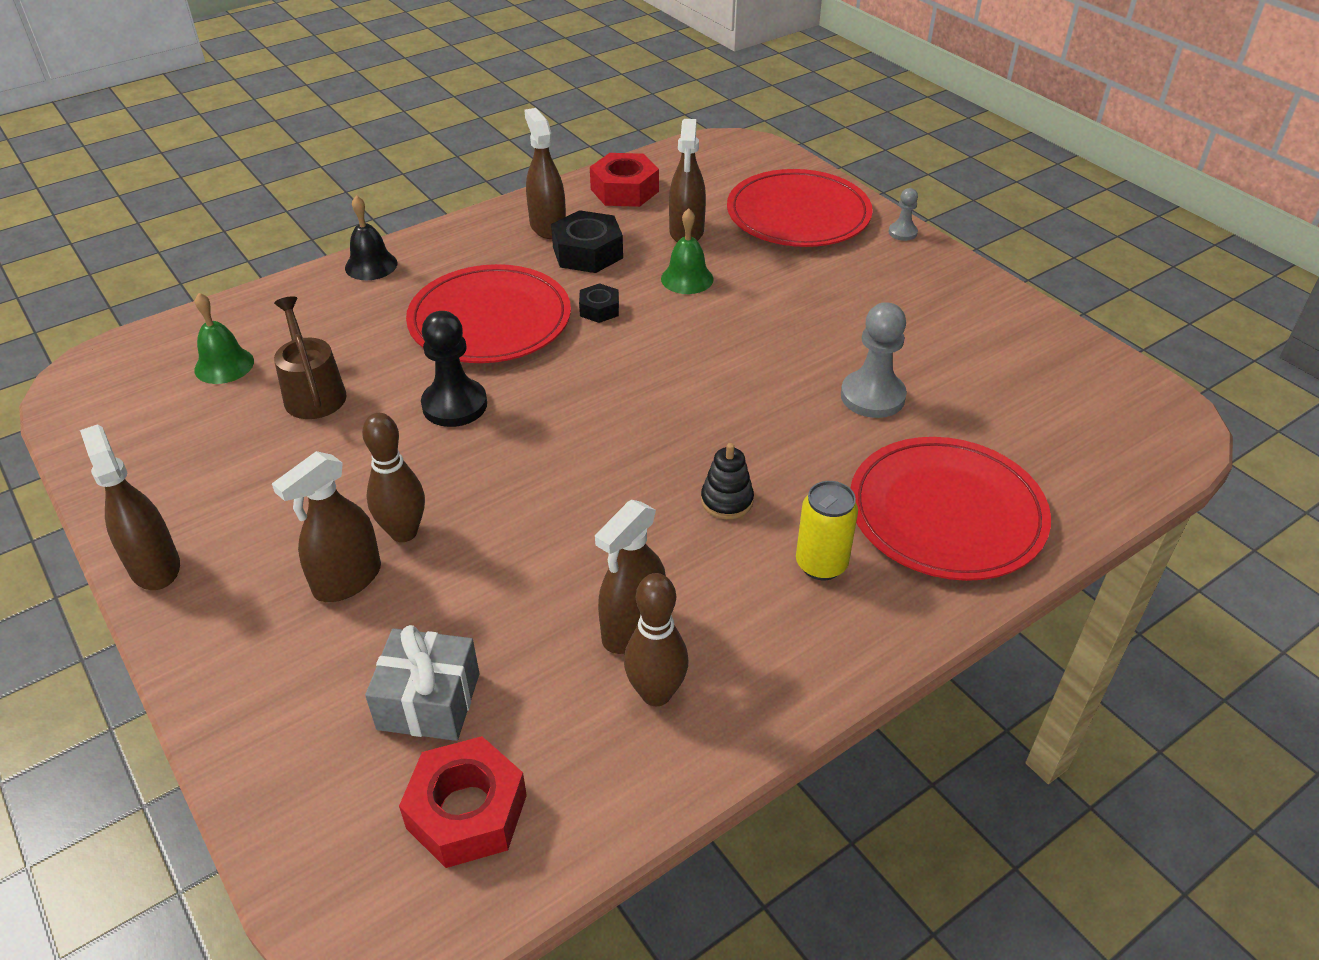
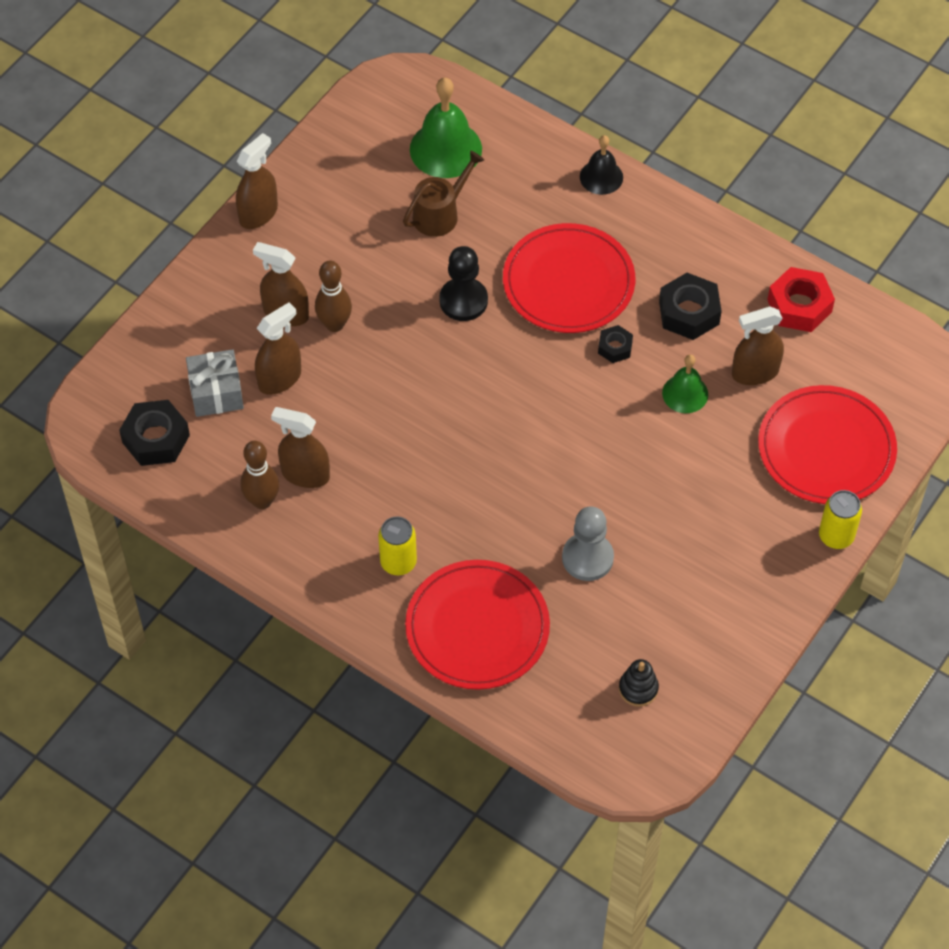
camera: 70 degrees right, 15 degrees up
green bell [194,293,254,384] -> green bell [410,77,482,178], size x1.68
red nut [399,736,527,868] -> black nut [119,400,190,466]
brown spray bottle [524,108,566,239] -> brown spray bottle moved to [255,302,301,395]
black stacking toy [701,443,754,519] -> black stacking toy moved to [619,659,659,707]
grey pawn [889,188,918,241] -> yellow can [819,490,862,549]

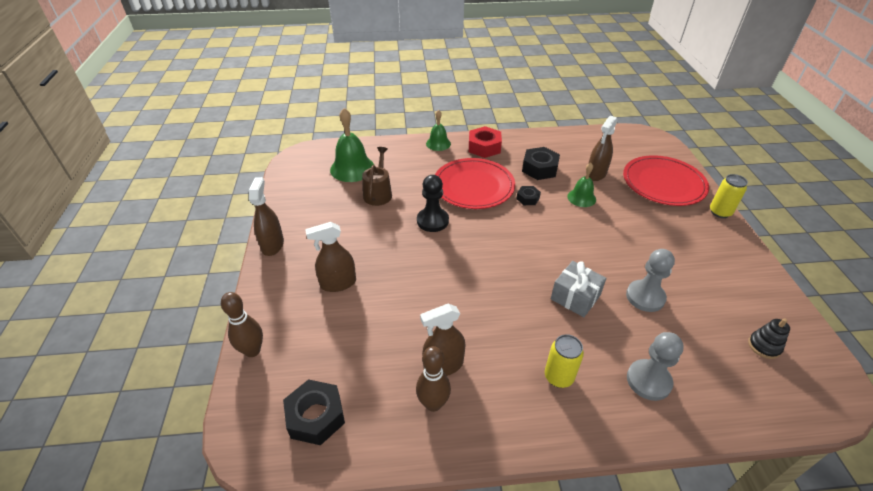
camera: 40 degrees left, 15 degrees down
grey gift [186,349,244,417] -> grey gift moved to [551,261,606,317]
brown spray bottle [255,302,301,395] -> none
brown bowling pin [315,260,352,332] -> brown bowling pin moved to [221,292,263,357]
red plate [405,560,550,690] -> grey pawn [627,332,684,401]
black bell [580,135,623,195] -> green bell [426,110,451,151]
red nut [767,267,835,332] -> red nut moved to [469,126,502,158]

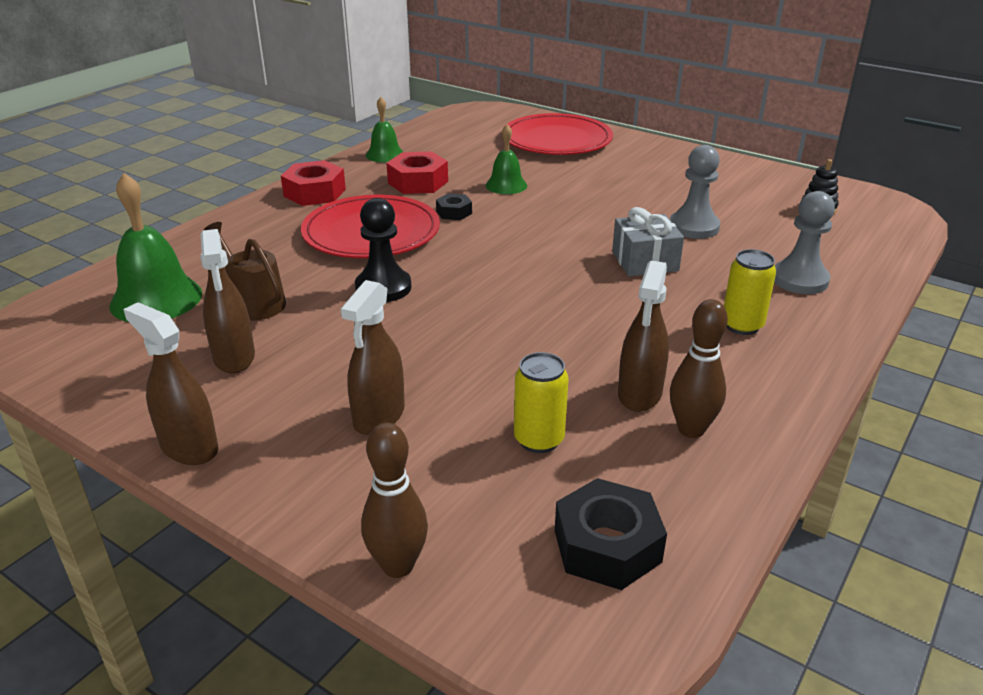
camera: 50 degrees left, 10 degrees down
green bell [426,110,451,151] -> green bell moved to [366,97,403,162]
black nut [522,147,560,180] -> red nut [387,151,448,194]
brown spray bottle [589,116,617,181] -> brown spray bottle moved to [200,229,255,374]
yellow can [710,174,748,218] -> yellow can moved to [514,352,569,453]

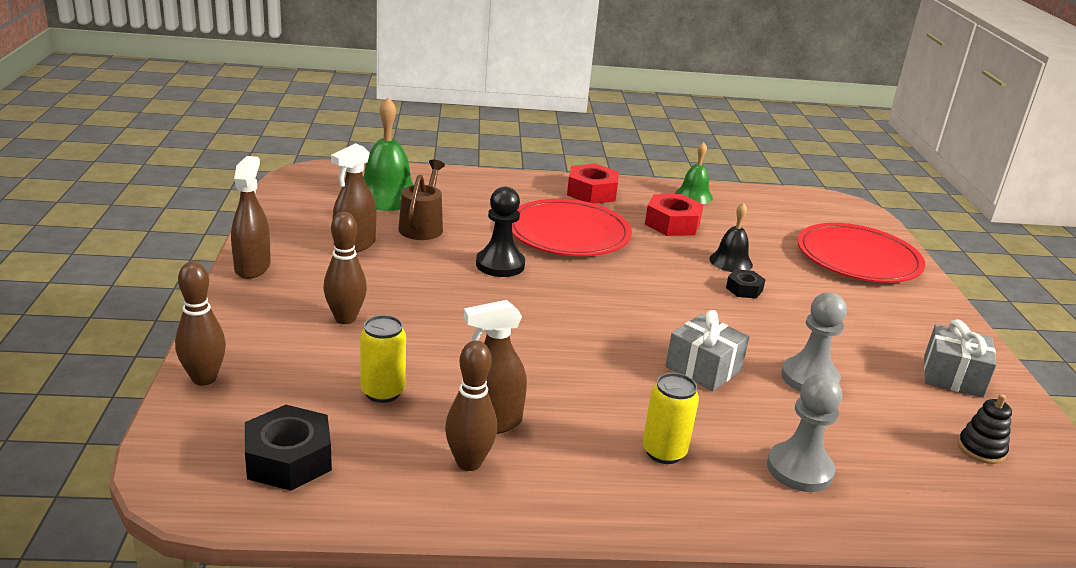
camera: 50 degrees right, 5 degrees down
brown spray bottle [341,280,405,435] -> brown bowling pin [323,212,367,324]
black nut [436,193,472,220] -> black nut moved to [726,269,766,299]
green bell [485,124,527,194] -> black bell [709,202,753,272]
none -> grey gift [924,319,997,398]

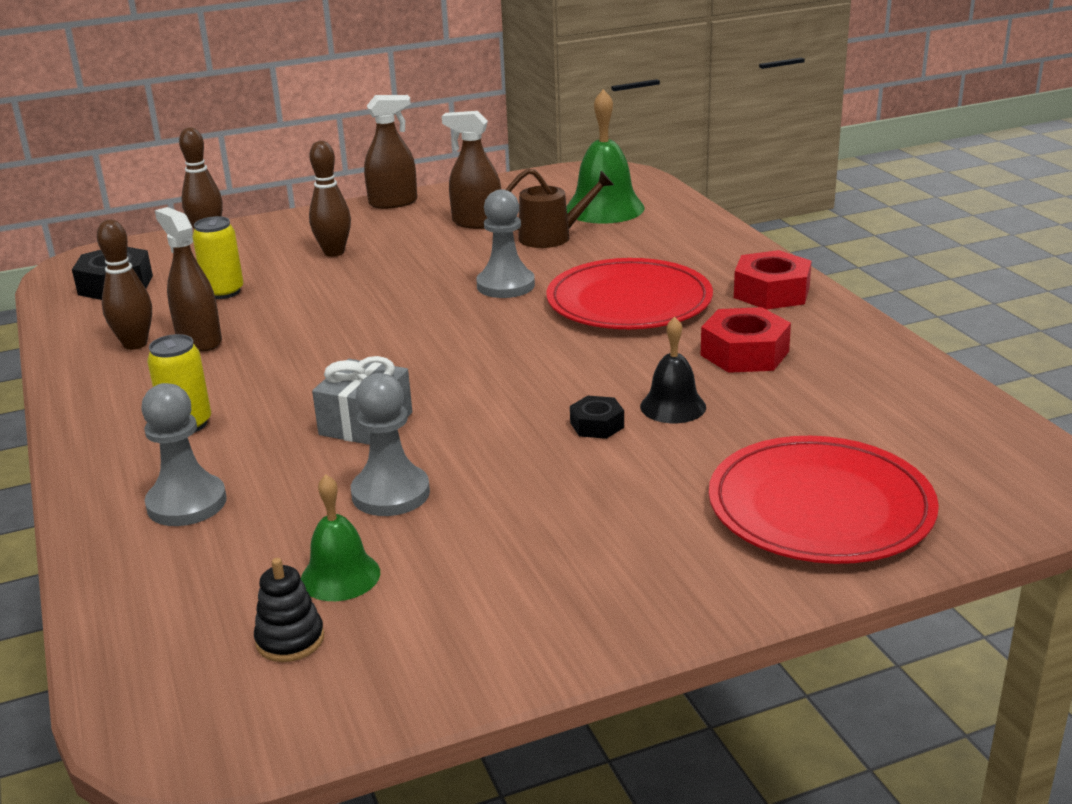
camera: 75 degrees right, 0 degrees up
black pawn [476,187,525,277] -> grey pawn [476,189,535,298]
green bell [675,142,713,204] -> green bell moved to [301,474,380,601]
grey gift [924,319,997,398] -> none

